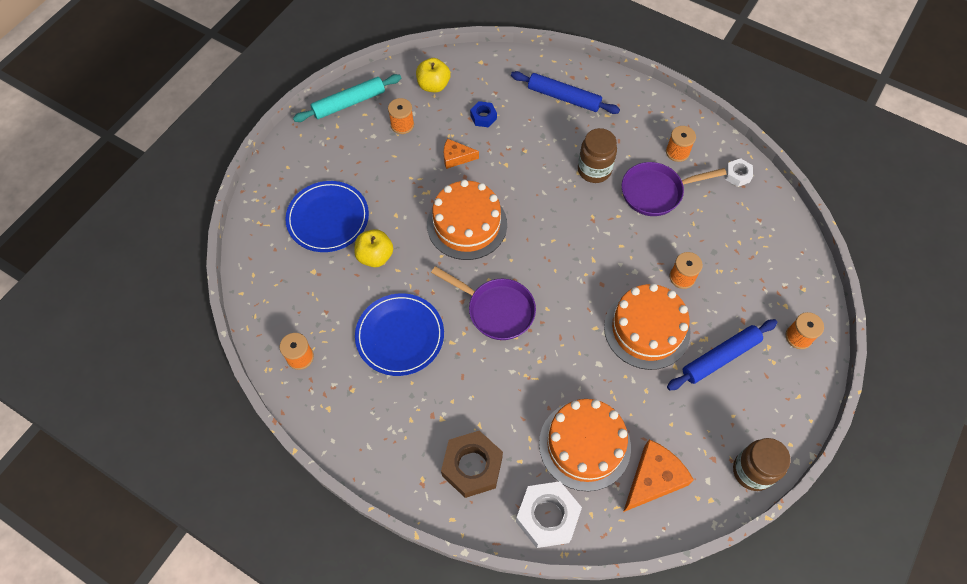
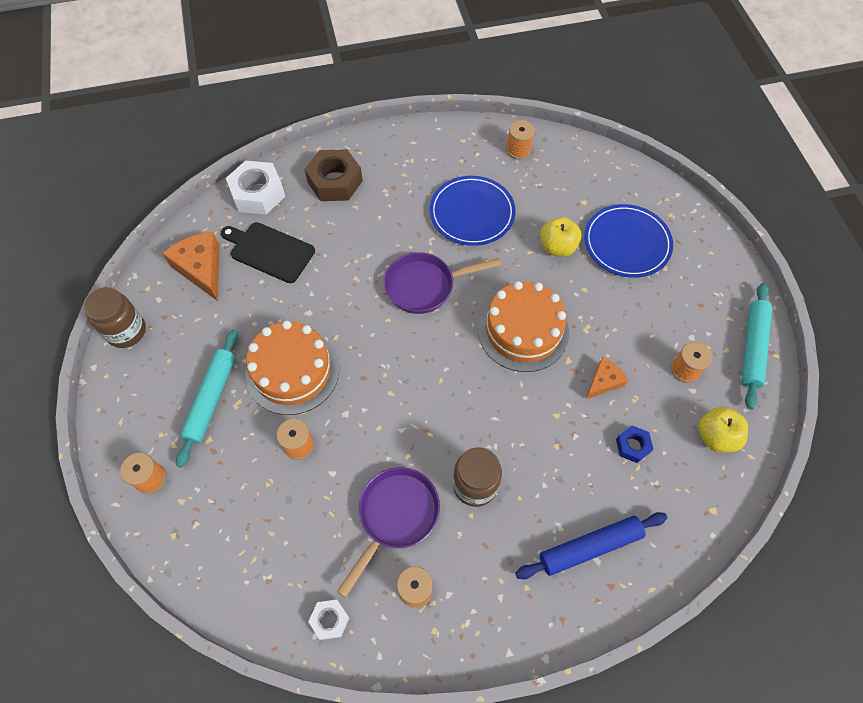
camera: 135 degrees right, 0 degrees up
orange cake [539,399,631,491] -> black cutting board [221,222,315,283]
orange cheese [623,439,694,512] -> orange cheese turned 150 degrees clockwise [162,231,220,301]
blue rolling pin [667,319,777,390] -> turquoise rolling pin [176,329,238,467]

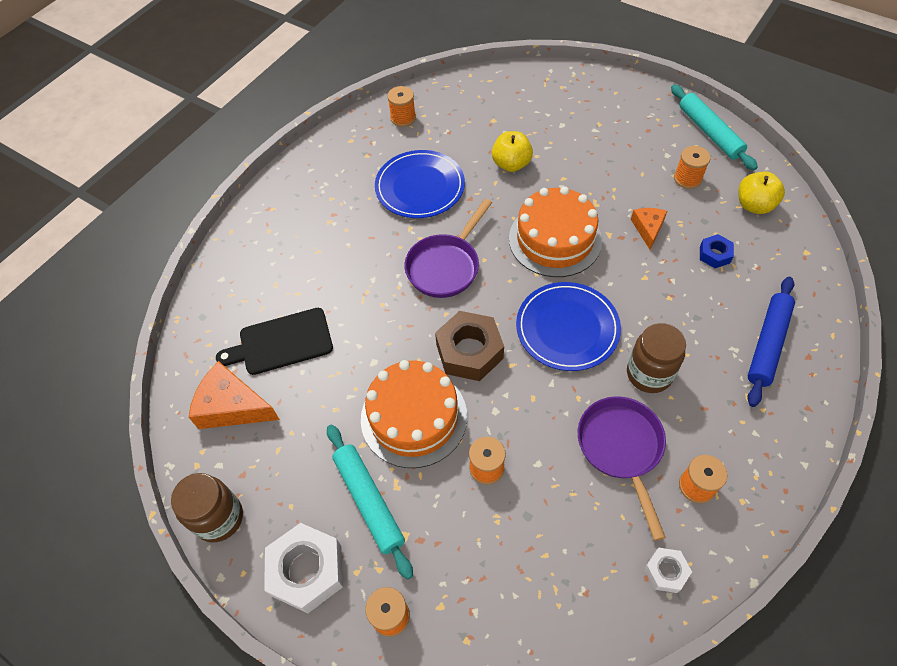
camera: 40 degrees left, 5 degrees down
white nut [226,161,285,215] -> white nut moved to [264,523,343,613]
brown nut [304,149,363,201] -> brown nut moved to [435,311,504,381]
blue plate [584,204,673,278] -> blue plate moved to [516,282,621,371]

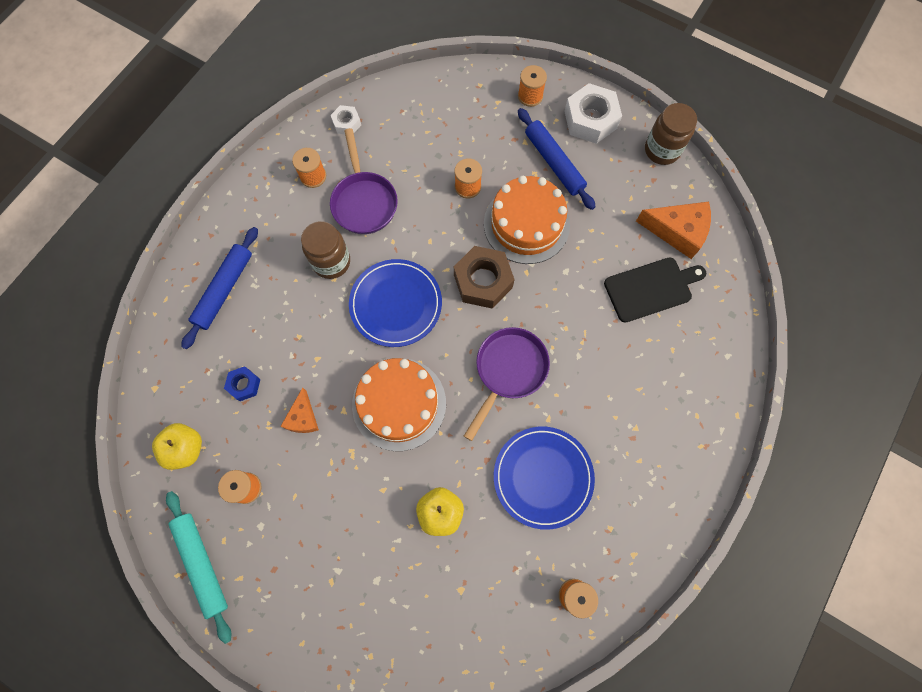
camera: 175 degrees right, 15 degrees up
turquoise rolling pin [327,425,413,580] -> blue rolling pin [518,108,596,210]

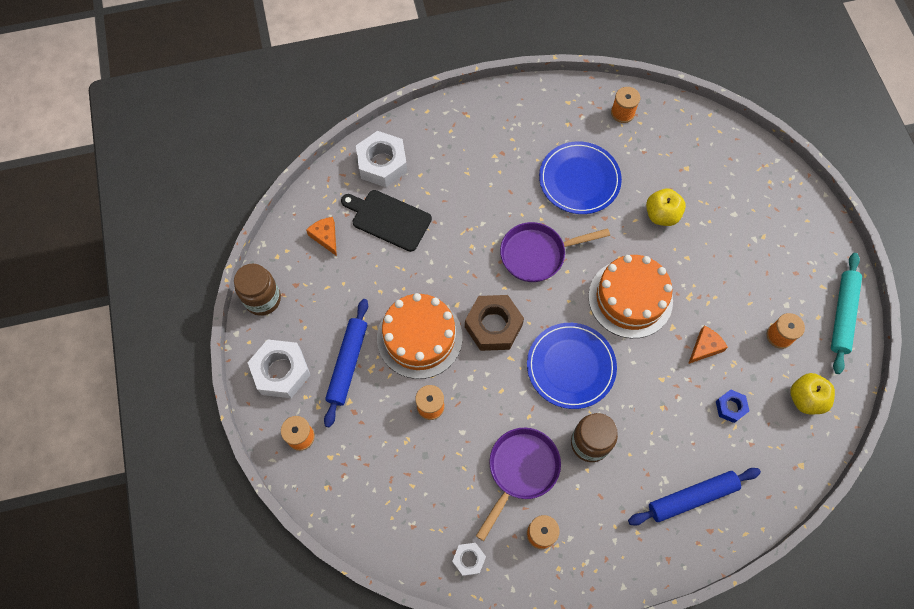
camera: 135 degrees left, 5 degrees down
orange cheese [636,202,711,259] -> orange cheese [306,217,337,256], size x0.59
none -> white nut [356,131,407,187]

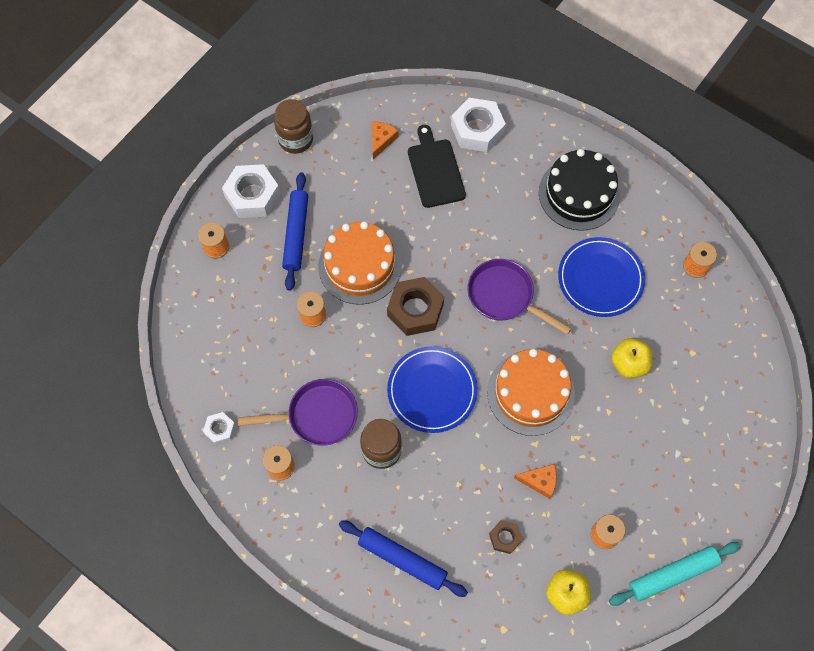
camera: 50 degrees right, 0 degrees up
blue rolling pin [324,299,368,428] -> blue rolling pin turned 60 degrees counterclockwise [282,172,308,291]
blue nut [716,389,749,423] -> brown nut [489,520,522,554]
none -> black cake [539,149,620,231]

